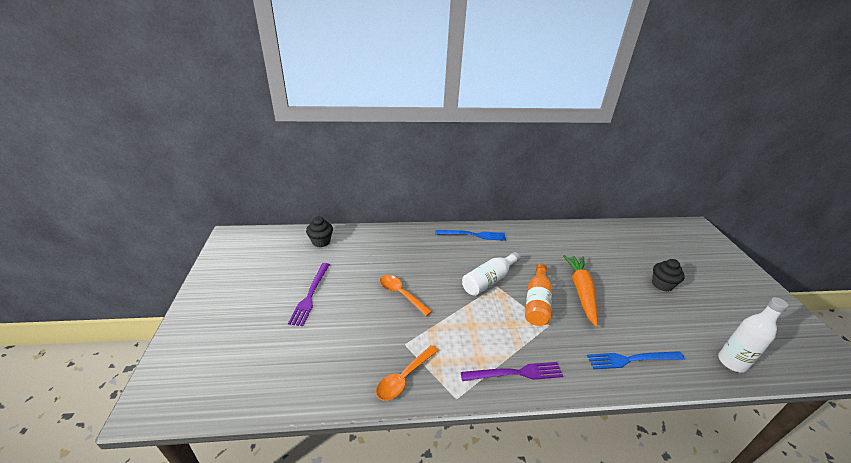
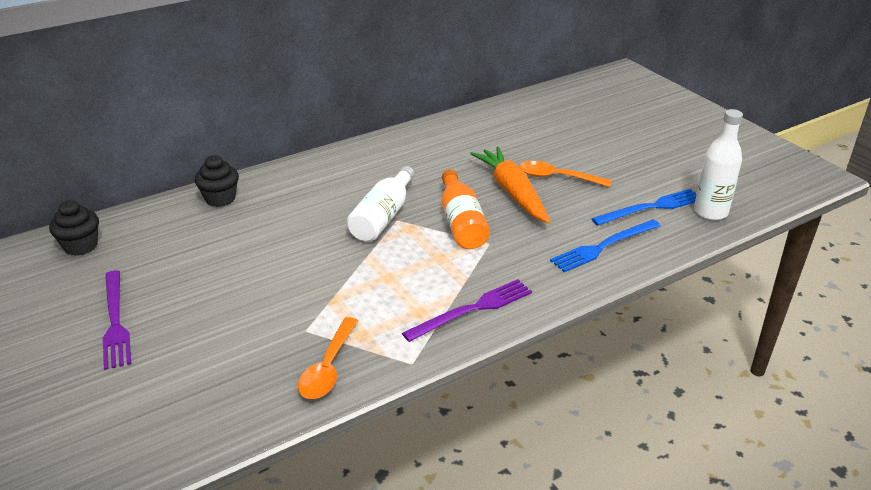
camera: 25 degrees left, 0 degrees up
orange spoon [380,275,432,316] -> orange spoon moved to [519,161,612,187]
blue fork [435,230,506,241] -> blue fork moved to [591,189,696,226]
black cupcake [652,259,685,292] -> black cupcake moved to [195,155,239,207]

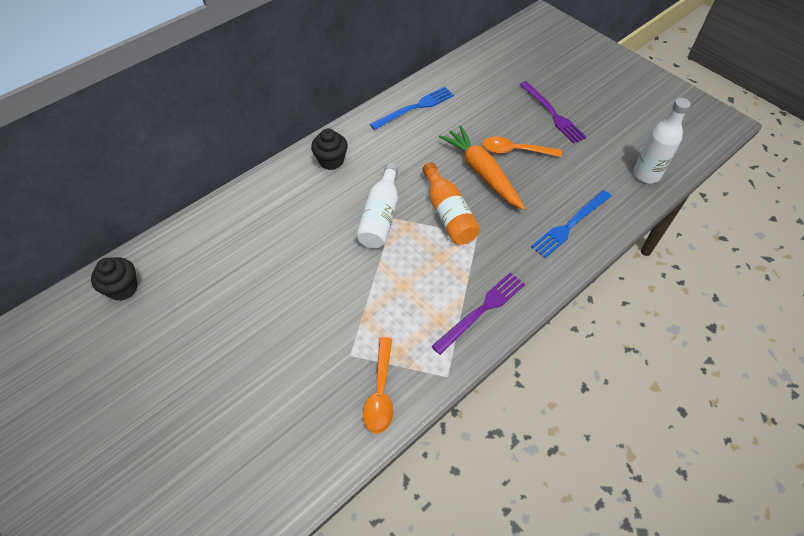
camera: 10 degrees left, 20 degrees up
purple fork [103,271,131,370] -> purple fork moved to [519,81,587,144]
black cupcake [195,155,239,207] -> black cupcake moved to [311,128,348,170]
blue fork [591,189,696,226] -> blue fork moved to [370,87,454,130]

